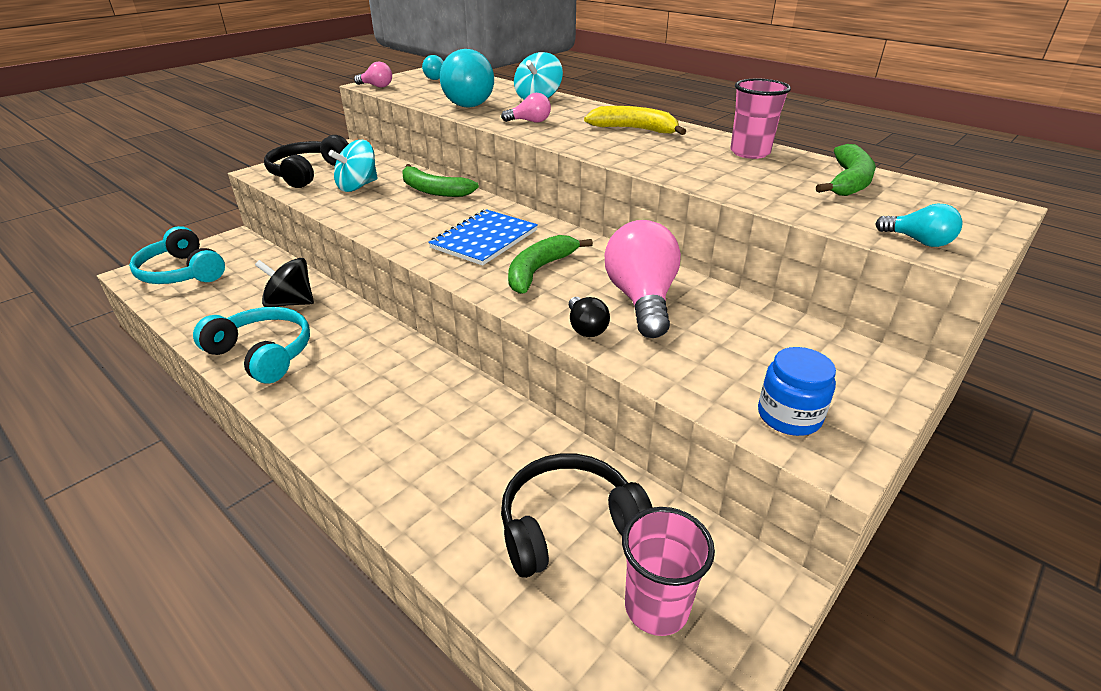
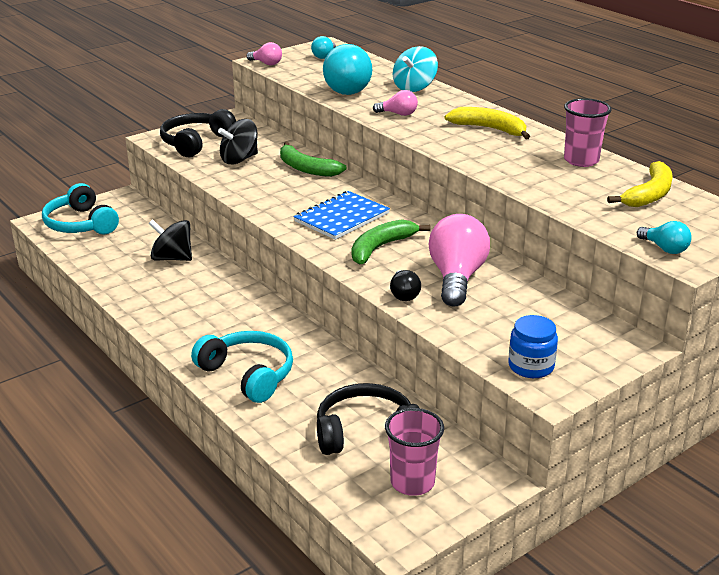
camera: 10 degrees right, 5 degrees down
turquoise headphones [193,307,310,384] -> turquoise headphones moved to [191,331,293,403]
turquoise spinning top [329,140,378,192] -> black spinning top [218,119,258,165]
green banana [816,144,876,196] -> yellow banana [607,161,673,207]

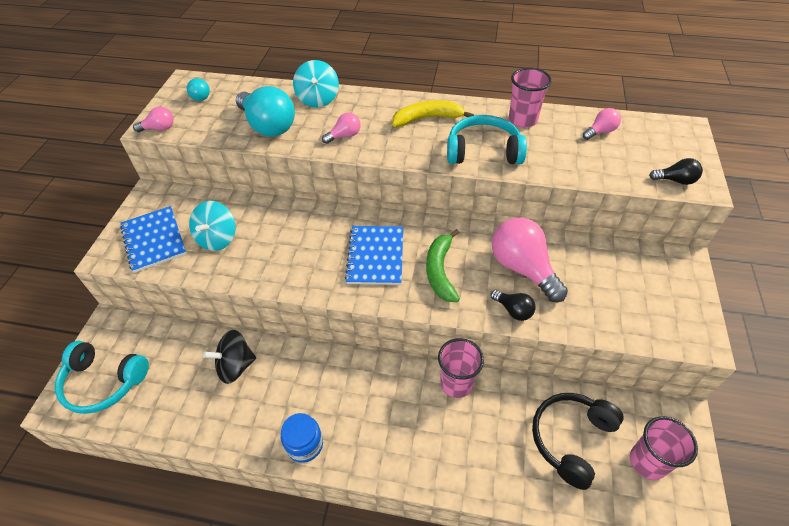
camera: 40 degrees left, 20 degrees up
black headphones [160,109,236,157] -> blue notebook [120,206,187,273]
turquoise headphones [191,331,293,403] -> turquoise headphones moved to [447,115,527,164]
black spinning top [218,119,258,165] -> turquoise spinning top [189,201,236,251]
green banana [280,142,346,177] -> none
blue jar [508,315,558,378] -> blue jar moved to [281,413,323,463]
yellow banana [607,161,673,207] -> pink light bulb [583,108,621,140]
turquoise light bulb [637,221,692,254] -> black light bulb [649,158,703,185]
none -> pink cup [438,338,484,398]

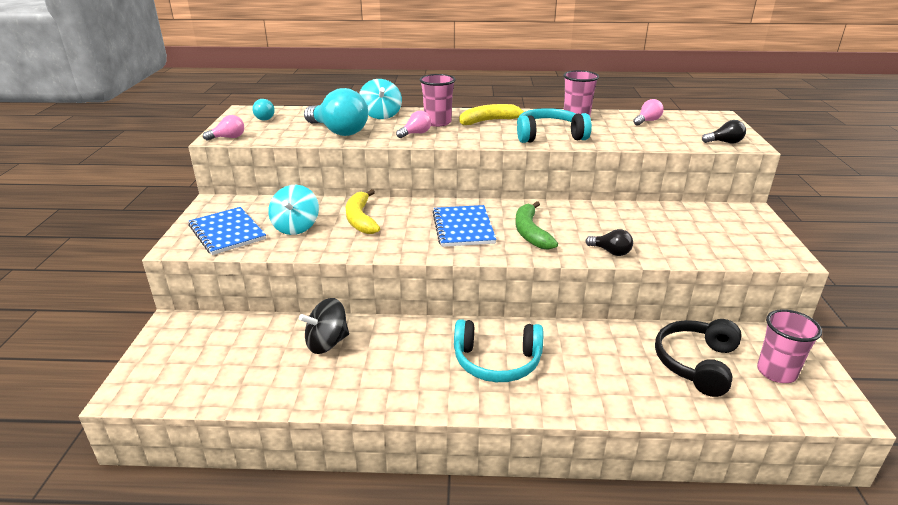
camera: 10 degrees left, 20 degrees down
turquoise headphones [55,341,149,414] -> turquoise headphones moved to [454,319,543,382]
blue jar [281,413,323,463] -> none
pink cup [438,338,484,398] -> pink cup moved to [420,74,456,127]
pink light bulb [492,217,568,302] -> none
none -> yellow banana [346,189,380,234]

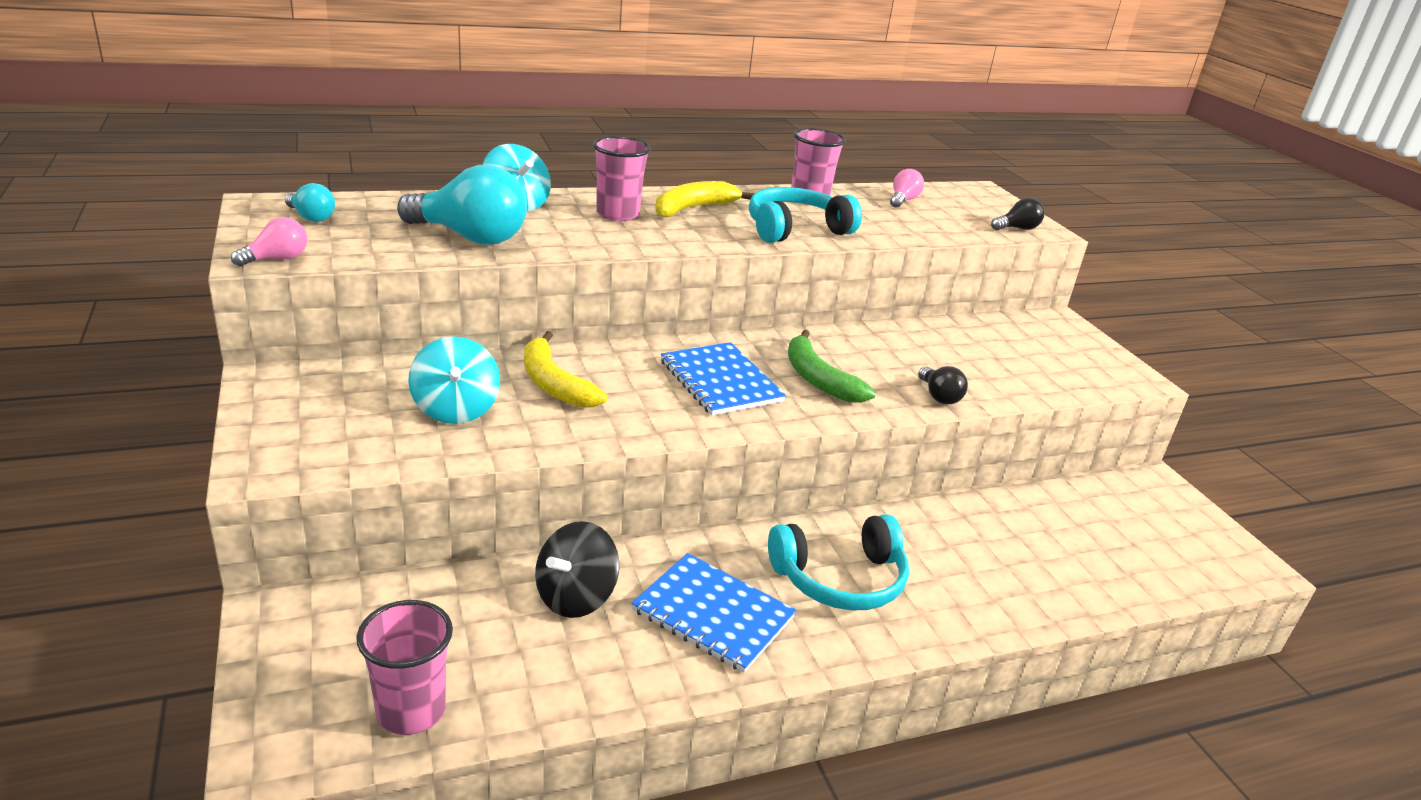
camera: 25 degrees left, 0 degrees up
blue notebook [188,207,266,255] -> blue notebook moved to [631,553,796,673]
pink light bulb [396,110,431,138] -> none
black light bulb [586,229,633,256] -> black light bulb turned 60 degrees clockwise [918,366,968,404]
black headphones [655,319,742,397] -> none
pink cup [757,309,822,383] -> pink cup moved to [357,600,453,735]

